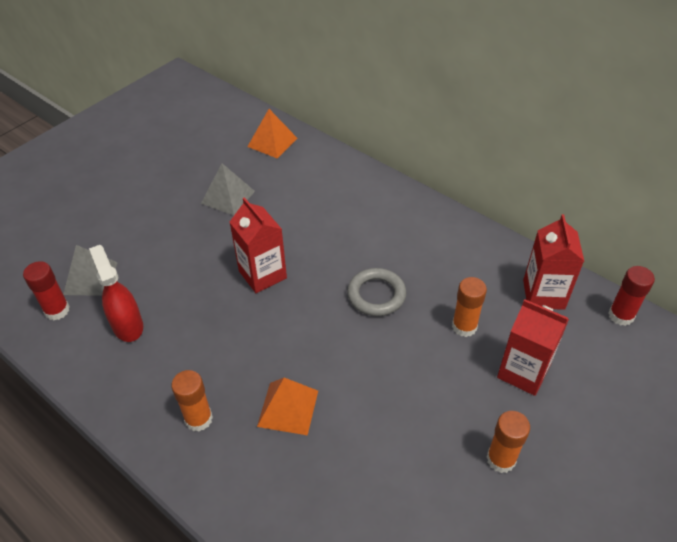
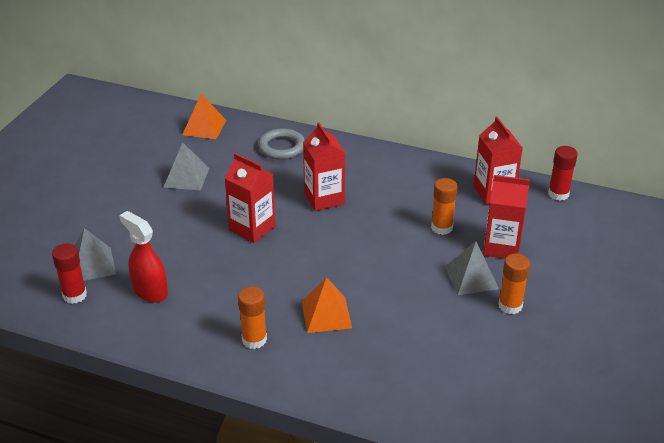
camera: 20 degrees left, 10 degrees down
grey ring [347,268,406,316] -> grey ring moved to [258,128,305,160]
none -> red carton [303,122,345,211]
none -> grey pyramid [445,241,499,295]

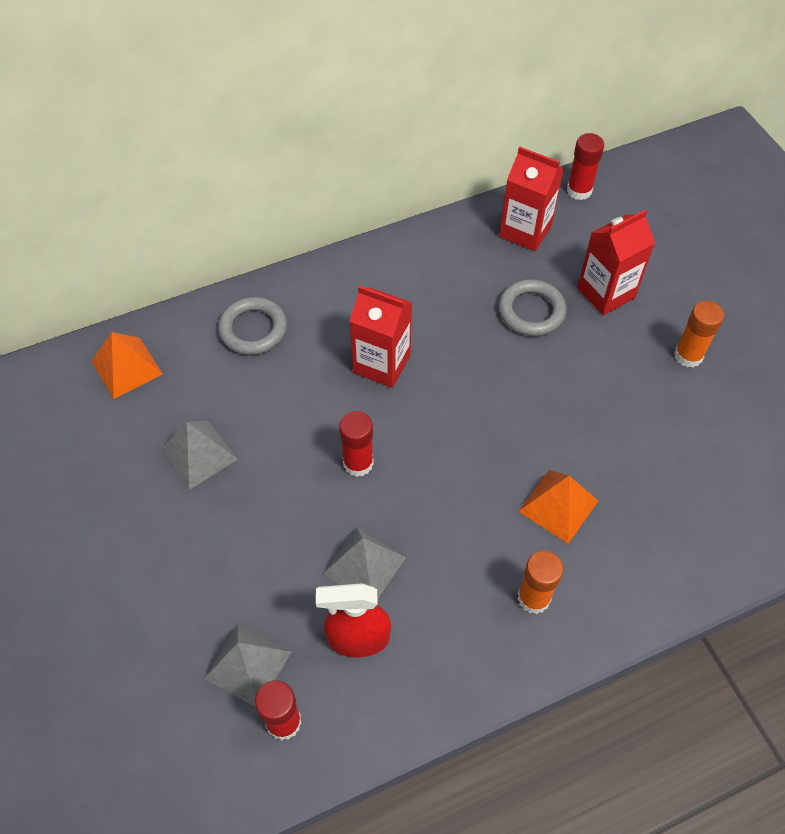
camera: 45 degrees left, 20 degrees up
red carton [225,153,275,243] -> red glue stick [339,411,374,477]
orange glue stick [431,178,458,235] -> grey ring [499,279,567,336]
grey pyramid [445,241,499,295] -> grey pyramid moved to [323,528,406,599]

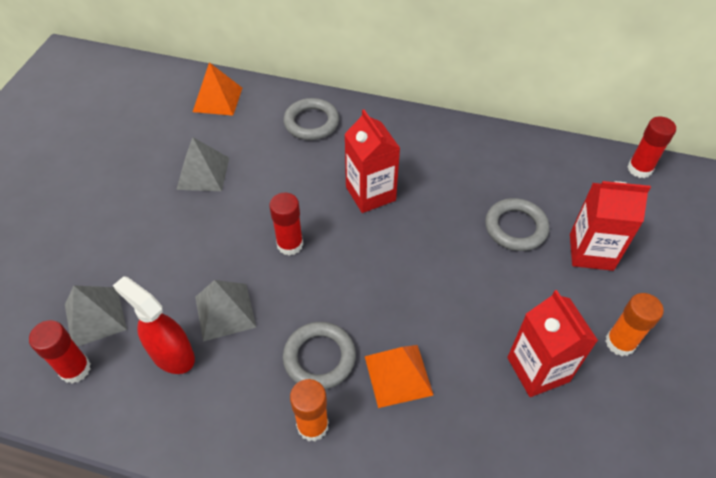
camera: 40 degrees right, 5 degrees down
red carton [499,146,564,251] -> red carton moved to [507,290,598,397]
none -> grey ring [283,322,356,389]

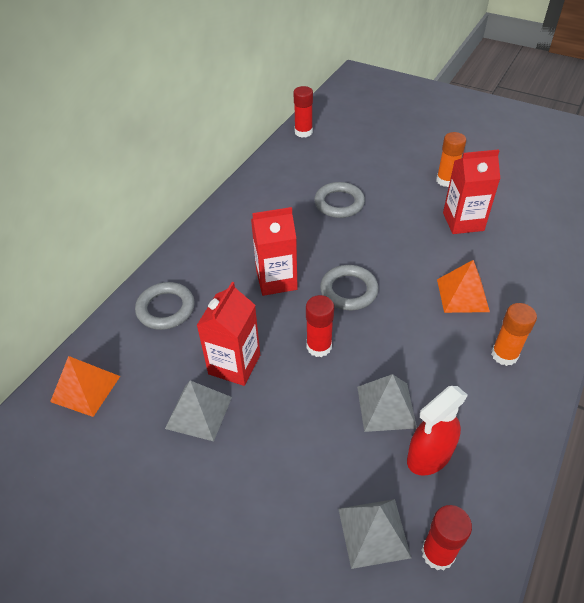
camera: 75 degrees left, 5 degrees down
grey ring [283,322,356,389] -> grey ring moved to [320,265,379,310]
red carton [570,181,651,271] -> red carton moved to [196,282,260,386]

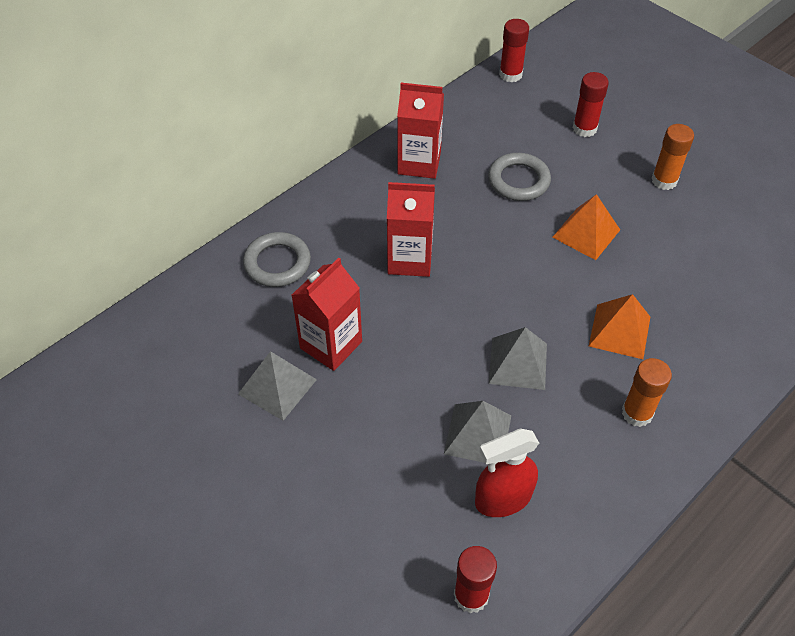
camera: 15 degrees right, 5 degrees up
orange pyramid [50,356,120,417] -> orange pyramid moved to [552,194,620,260]
red glue stick [306,295,334,357] -> red glue stick moved to [573,72,609,137]
grey ring [320,265,379,310] -> none
grey pyramid [338,499,411,569] -> grey pyramid moved to [489,327,547,390]
red carton [443,149,501,234] -> red carton moved to [397,83,444,179]

